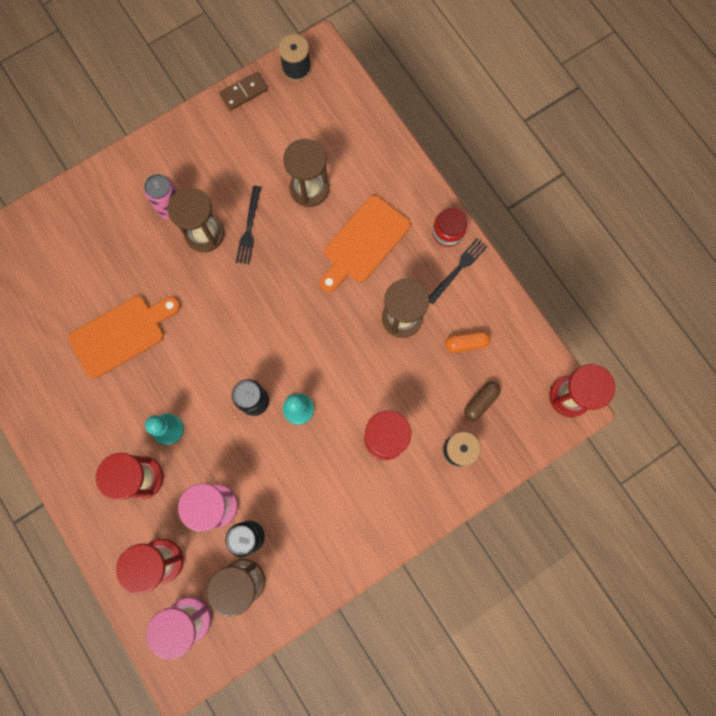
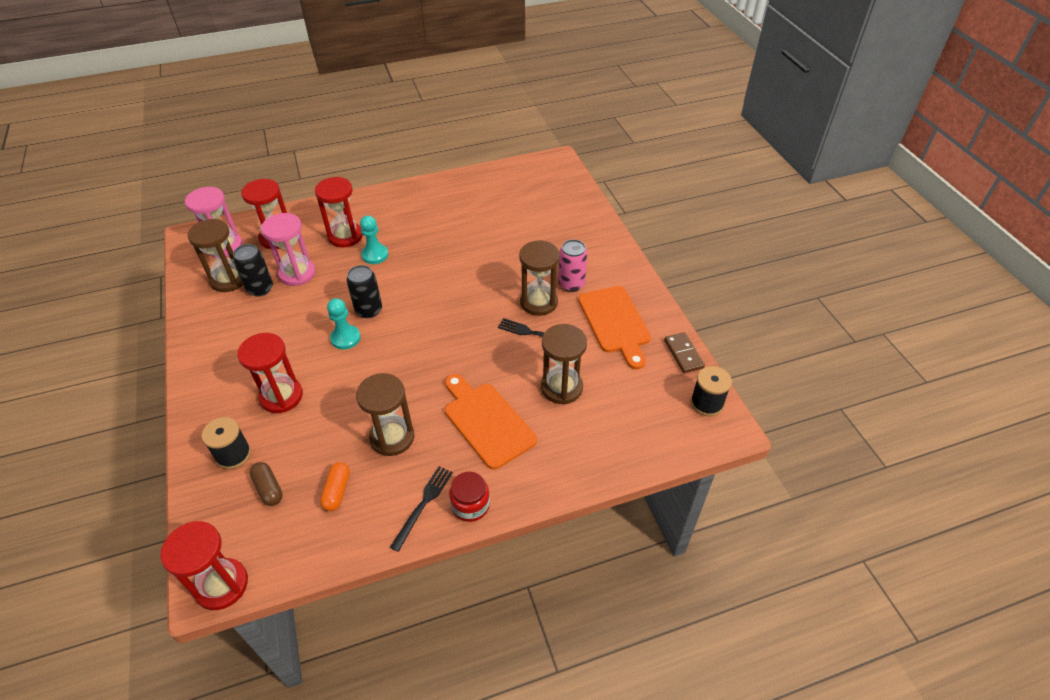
camera: 105 degrees right, 30 degrees down
orange cutting board [68,296,180,379] -> orange cutting board moved to [578,286,651,370]
black fork [429,238,488,304] -> black fork turned 120 degrees counterclockwise [390,466,453,552]

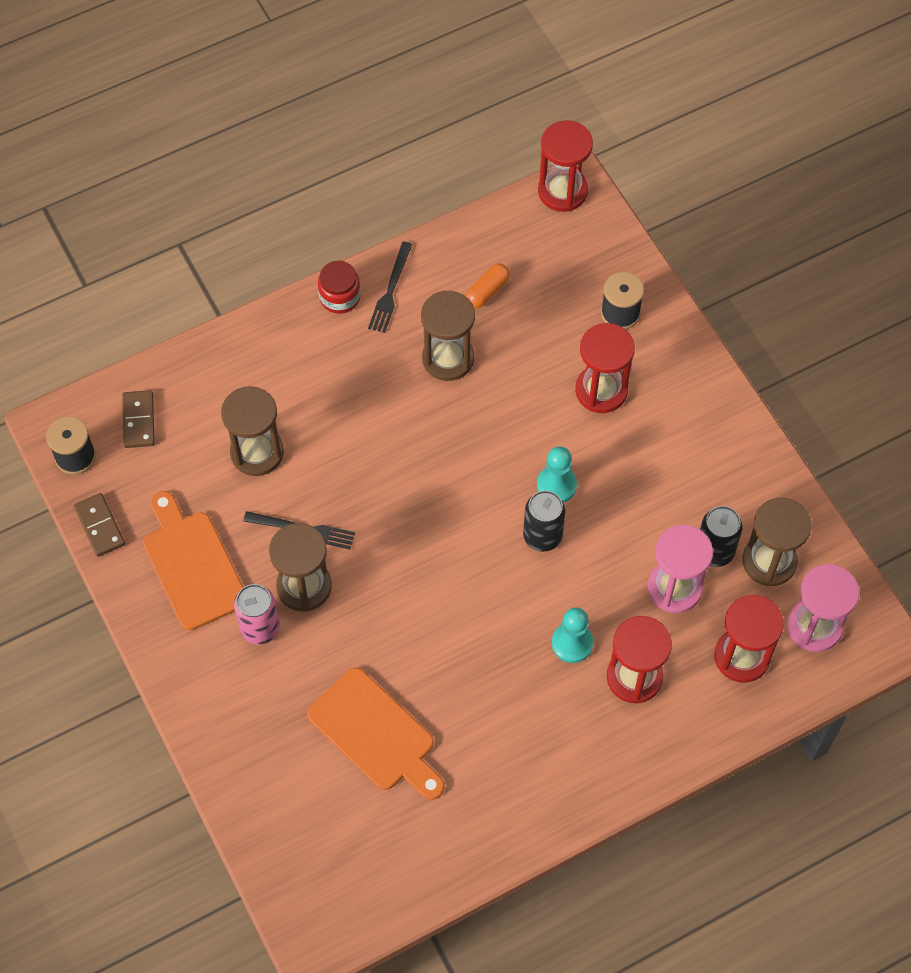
camera: 170 degrees right, 15 degrees up
brown capsule [250,462,283,506] -> none
orange capsule [320,462,350,511] -> orange capsule turned 45 degrees clockwise [466,263,510,308]
orange cutting board [445,374,537,470] -> orange cutting board moved to [307,668,445,800]
none -> brown domino [122,390,155,448]

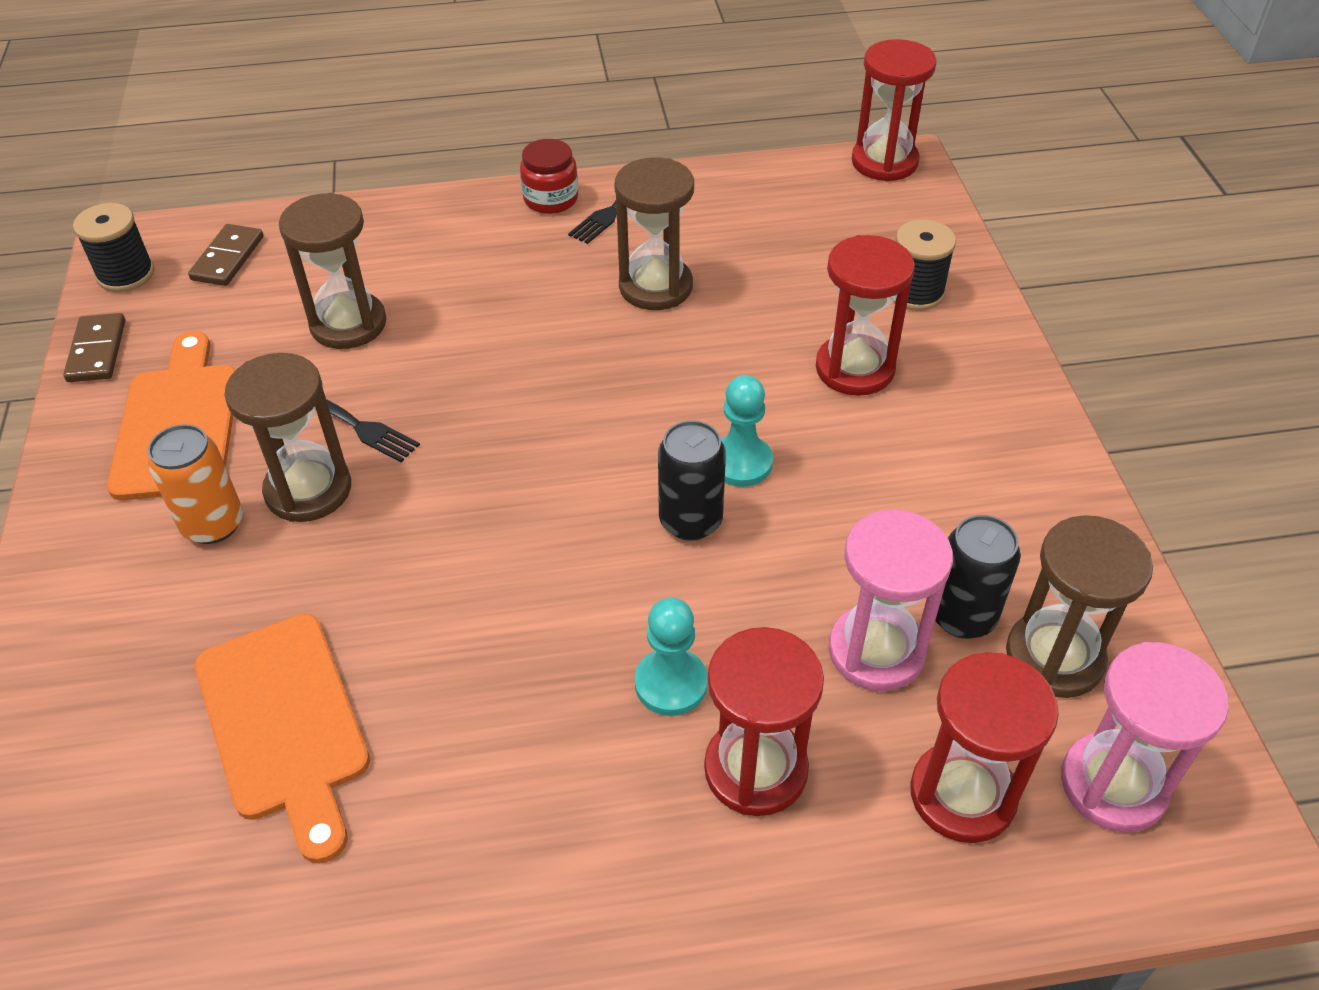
camera: 20 degrees right, 15 degrees down
pink can [234,584,280,644] -> orange can [148,424,243,544]
orange capsule [466,263,510,308] -> none

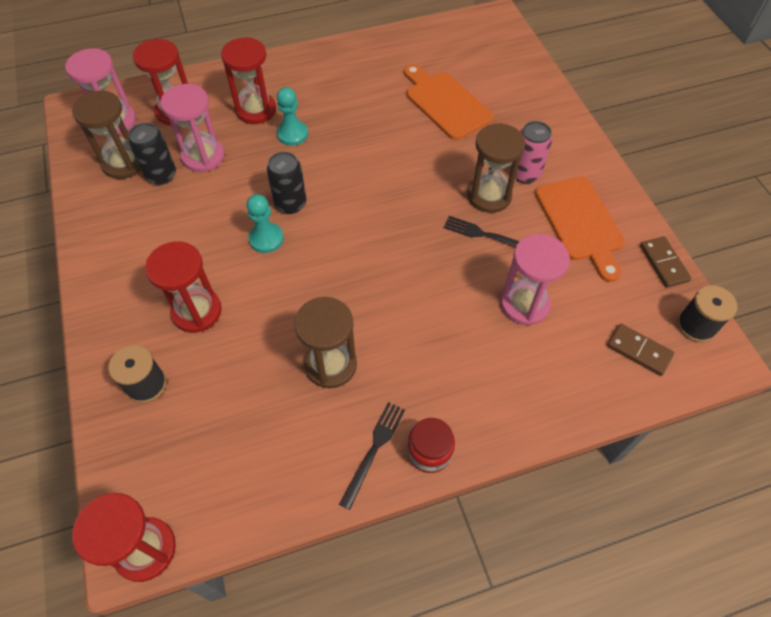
camera: 170 degrees right, 10 degrees up
orange can [148,424,243,544] -> pink can [511,121,552,183]
brown domino [188,224,264,286] -> brown domino turned 60 degrees counterclockwise [607,324,674,376]
brown hourglass [279,193,386,349] -> pink hourglass [500,234,570,325]

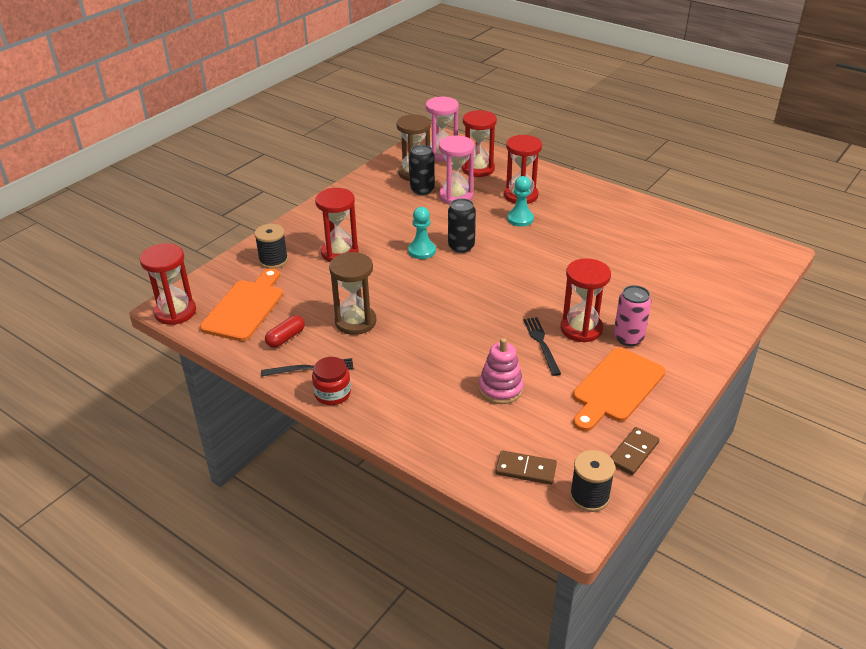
camera: 55 degrees right, 20 degrees down
orange cutting board [404,64,494,140] -> orange cutting board moved to [200,268,283,341]
brown hourglass [467,123,525,213] -> red hourglass [561,258,611,343]
pink hourglass [500,234,570,325] -> pink stacking toy [478,338,524,404]
brown domino [607,324,674,376] -> brown domino turned 75 degrees counterclockwise [496,450,557,485]
none -> red capsule [265,315,305,348]

